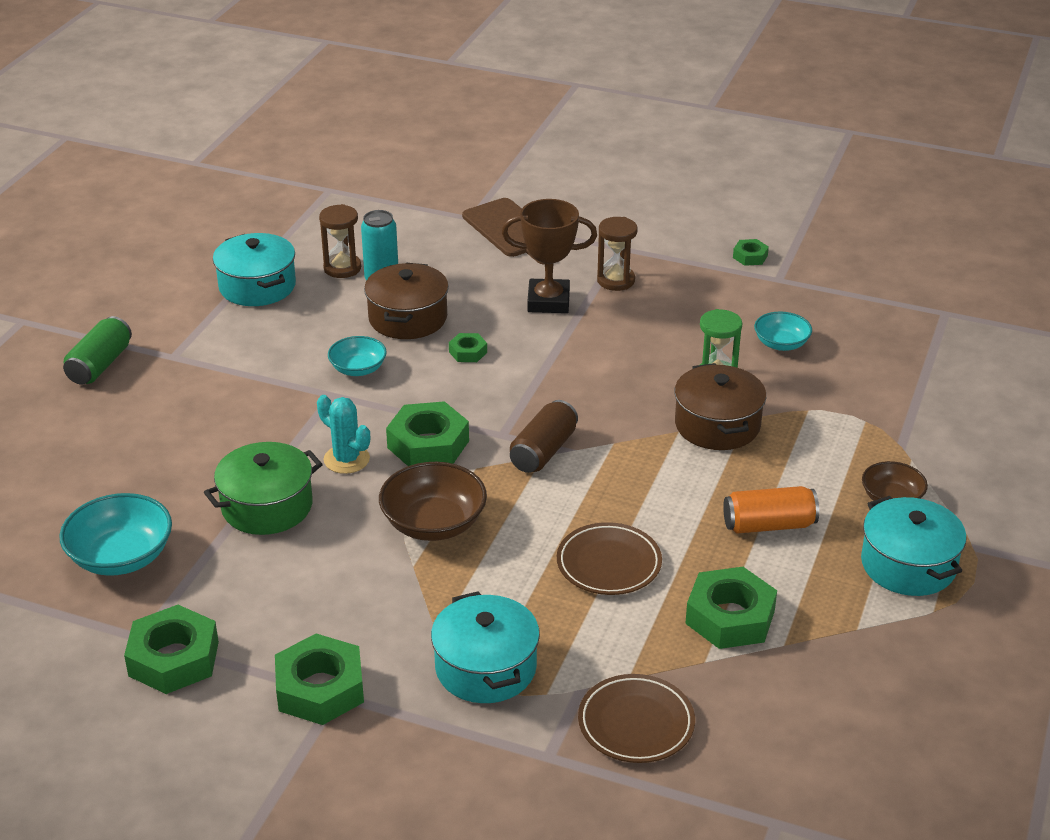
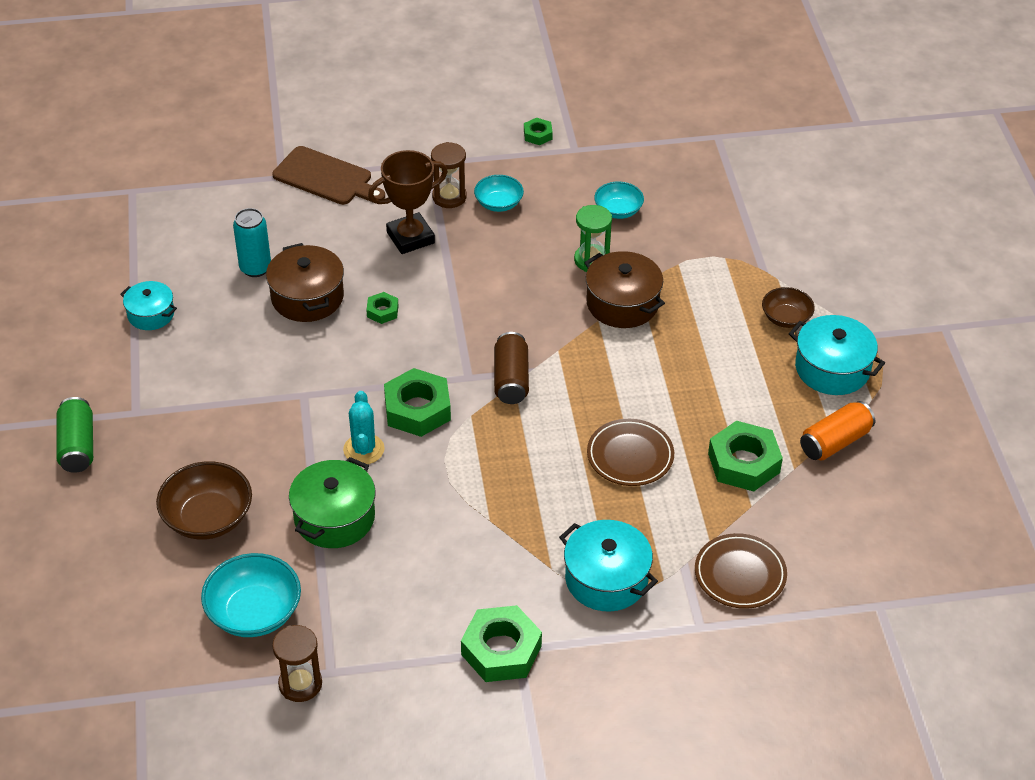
camera: 30 degrees left, 10 degrees up
green nut [124,605,219,694] -> none
turquoise pot [213,233,296,306] -> turquoise pot [120,281,177,330], size x0.64
turquoise cactus [317,395,370,474] -> turquoise cactus turned 75 degrees clockwise [343,391,385,464]
brown hourglass [319,204,361,278] -> brown hourglass moved to [272,625,322,702]
turquoise bowl [328,336,387,376] -> turquoise bowl moved to [474,175,524,212]
brown bowl [379,462,487,541] -> brown bowl moved to [156,461,252,540]
orange can [723,486,819,534] -> orange can moved to [800,401,875,461]

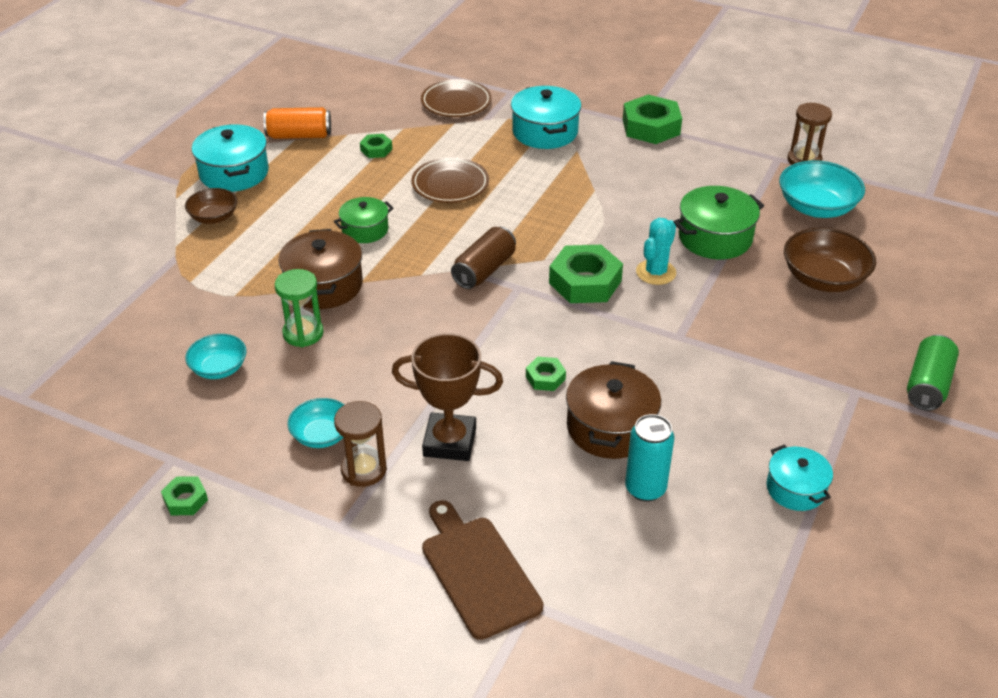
camera: 145 degrees left, 5 degrees down
green nut [708,421,783,492] -> green nut [360,134,392,158], size x0.50
none -> green pot [334,197,394,243]

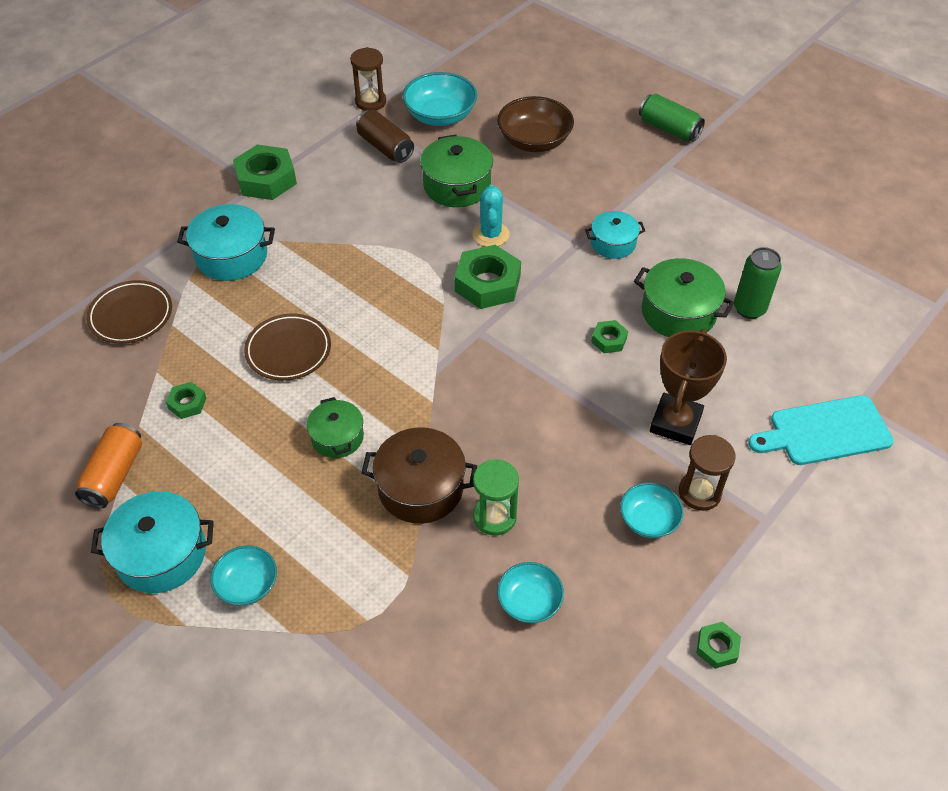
camera: 75 degrees left, 10 degrees up
brown bowl [185,188,237,224] -> turquoise bowl [210,546,277,606]
brown cutting board [422,500,543,640] -> turquoise cutting board [748,395,894,465]
brown can [451,227,516,289] -> brown can moved to [356,110,414,163]
brown pot [566,361,661,459] -> green pot [634,258,734,337]
turquoise can [625,414,674,502] -> green can [734,247,782,319]
turquoise cactus [636,218,676,285] -> turquoise cactus turned 45 degrees clockwise [473,185,510,247]
turquoise pot [766,445,833,511] -> turquoise pot moved to [585,211,645,259]

